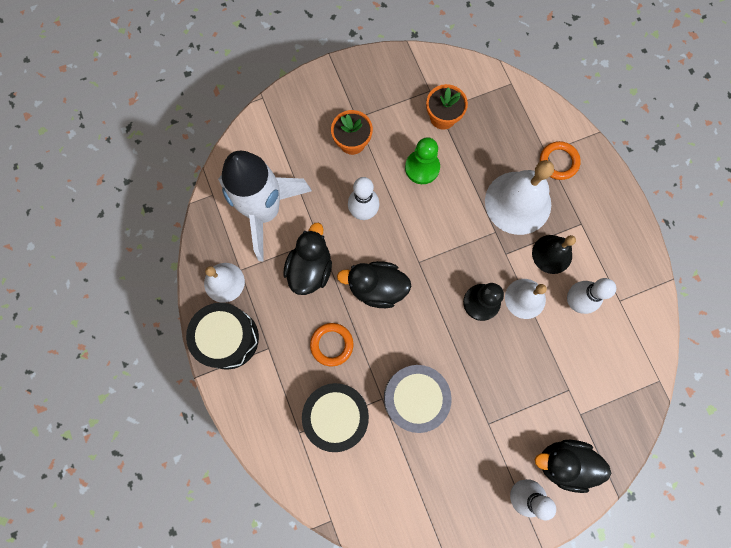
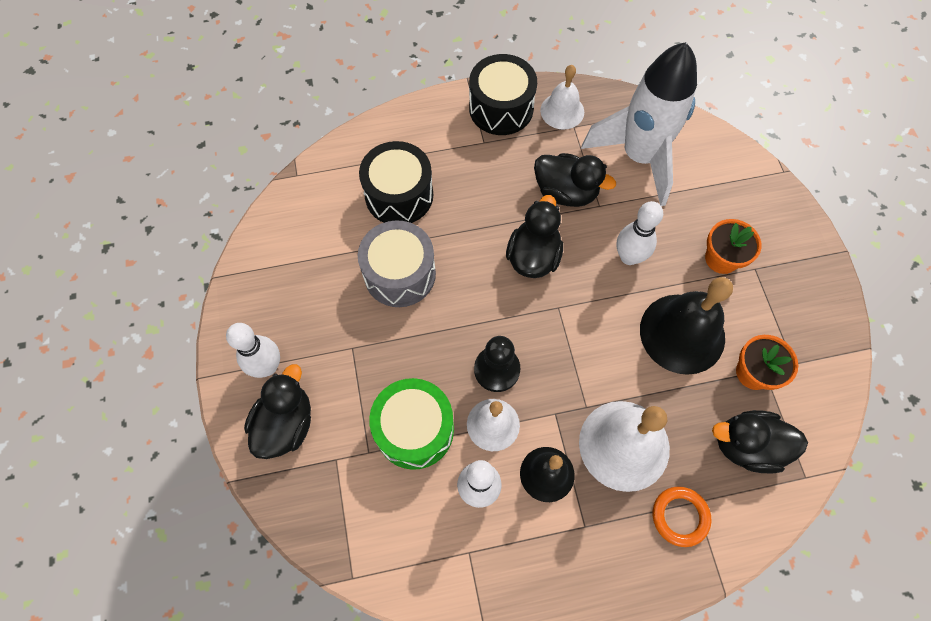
camera: 100 degrees right, 10 degrees down
orange ring [310,323,354,367] -> none
green pawn [405,137,440,184] -> black bell [640,277,733,375]
none -> green drum [369,378,454,470]
none -> black duck [712,410,808,473]

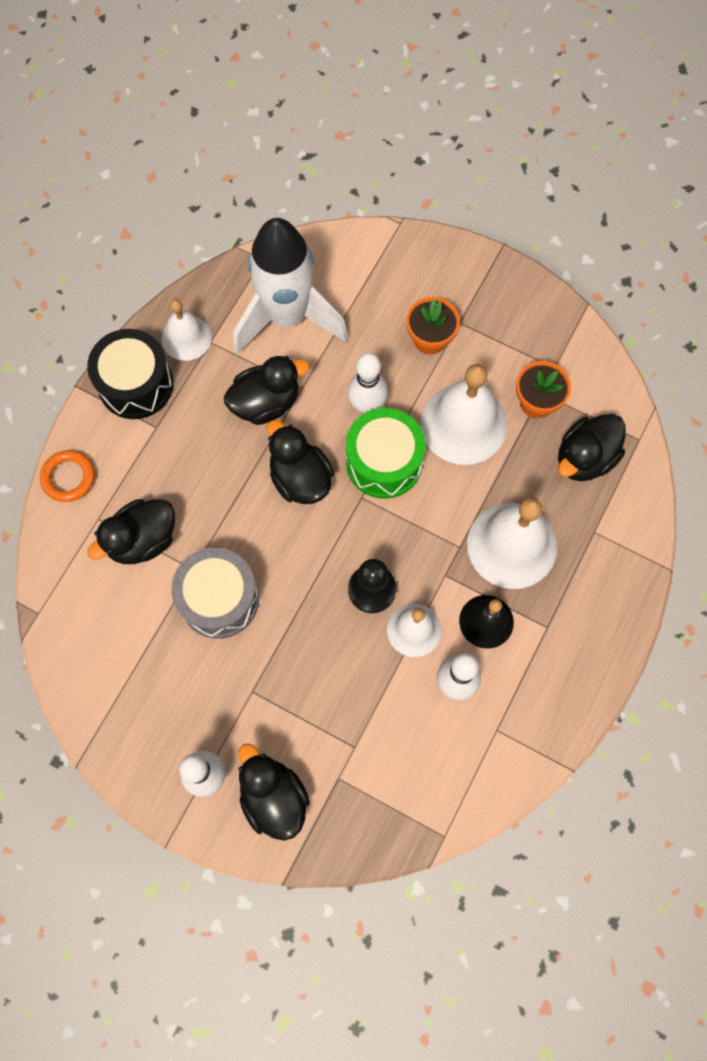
camera: 50 degrees left, 5 degrees up
black drum [359,141,433,223] -> black duck [87,499,175,564]
green drum [369,378,454,470] -> green drum moved to [346,408,426,499]
black bell [640,277,733,375] -> white bell [420,364,507,465]
orange ring [653,486,711,547] -> orange ring moved to [40,450,94,502]

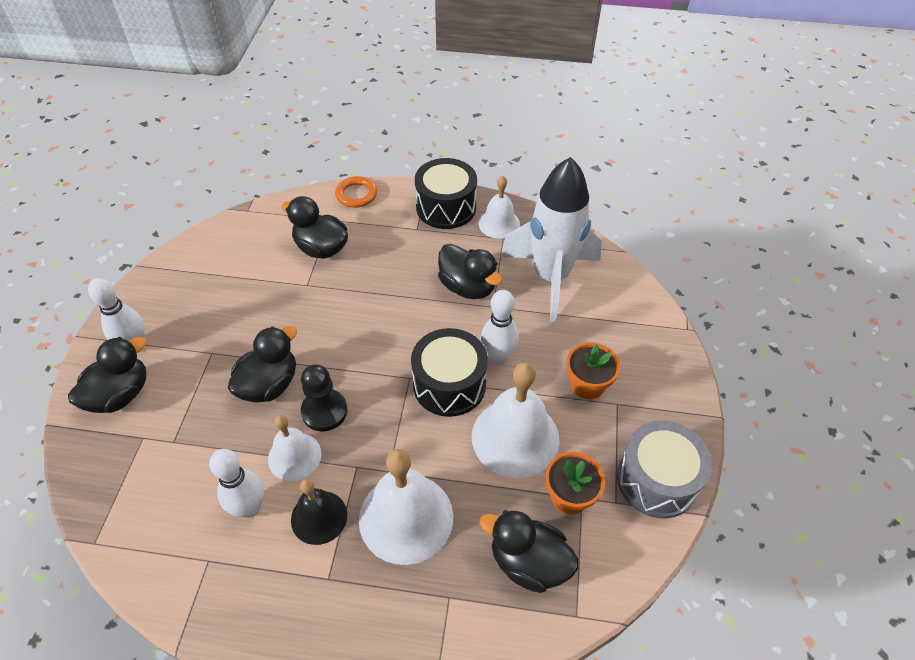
camera: 70 degrees right, 20 degrees down
grey drum [172,548,259,639] -> grey drum moved to [617,421,712,519]
black duck [267,420,334,504] -> black duck moved to [228,326,297,402]
green drum [346,408,426,499] -> black drum [411,328,488,417]

